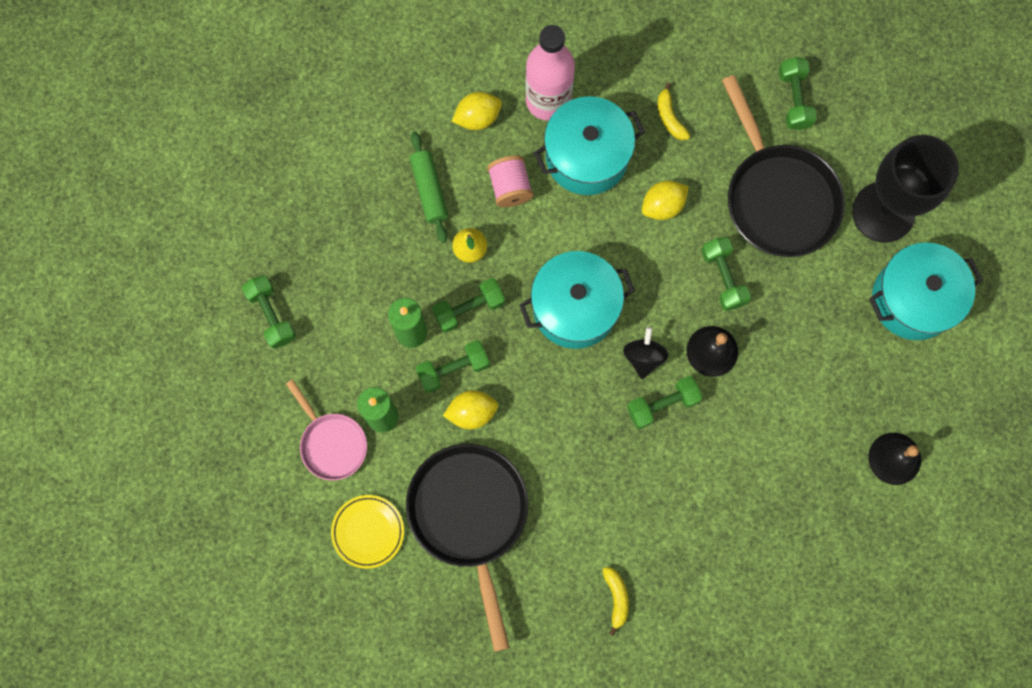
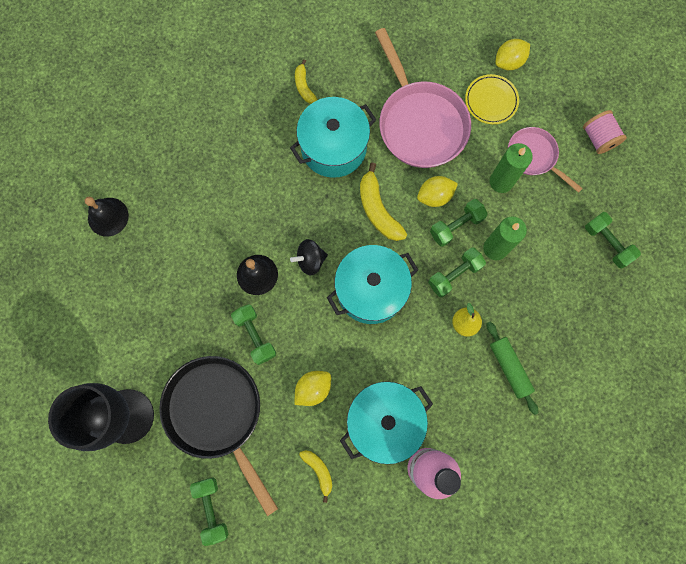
camera: 170 degrees right, 0 degrees up
black pan [406,444,528,652] -> pink pan [375,28,471,168]
yellow lemon [452,92,502,130] -> yellow lemon moved to [495,39,530,70]
pink spool [487,155,533,207] -> pink spool moved to [583,110,627,154]
black spinning top [623,327,668,379] -> black spinning top turned 75 degrees clockwise [290,239,328,275]
green dumbbell [627,376,702,429] -> none
turquoise pot [869,243,983,340] -> turquoise pot moved to [290,97,376,178]
none -> yellow banana [360,163,407,241]

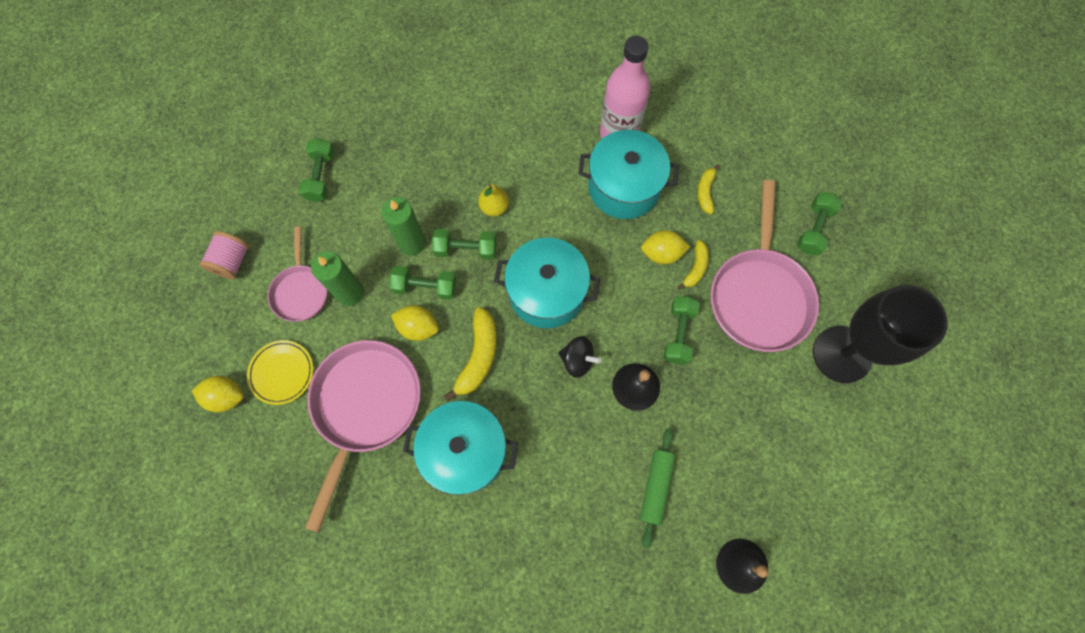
camera: 140 degrees left, 5 degrees down
black pan [159,356,278,516] -> pink pan [711,180,819,352]
yellow banana [295,59,317,104] -> yellow banana moved to [677,240,709,290]
green rolling pin [487,322,538,415] -> green rolling pin moved to [640,428,676,549]

